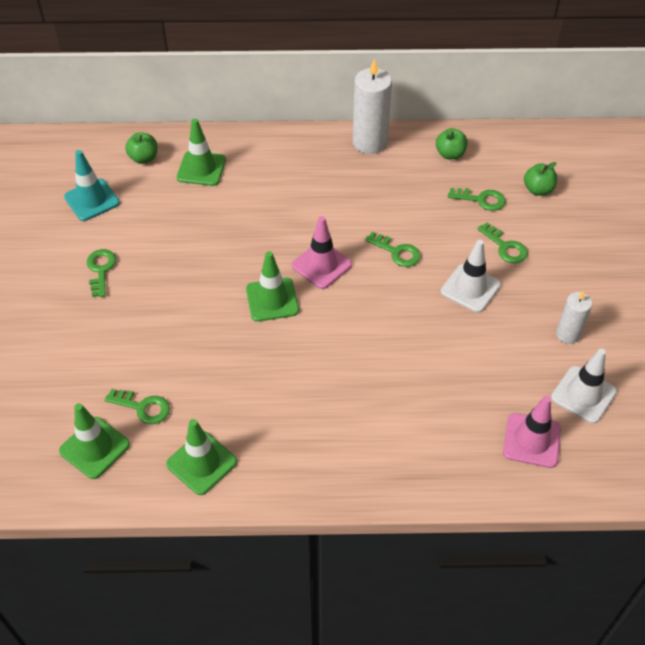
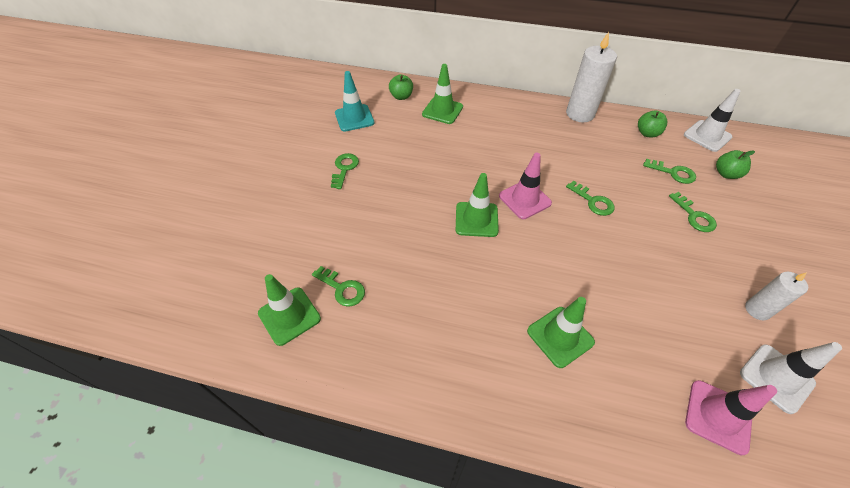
camera: 15 degrees right, 0 degrees up
green traffic cone [166,419,237,495] -> green traffic cone moved to [527,297,595,368]
white traffic cone [441,240,501,313] -> white traffic cone moved to [684,89,741,152]

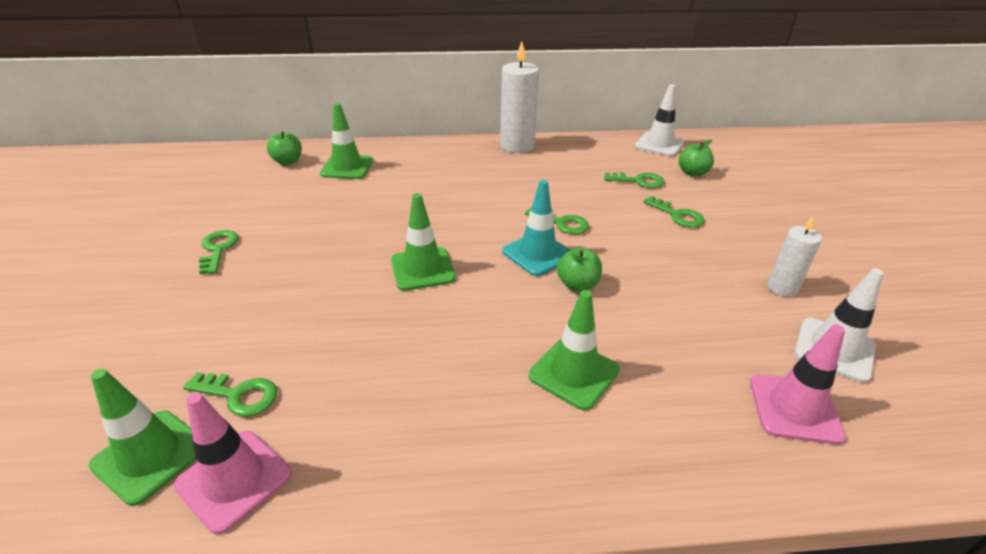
camera: 20 degrees left, 15 degrees down
turquoise traffic cone [335,71,374,132] -> turquoise traffic cone moved to [502,180,570,276]
pink traffic cone [499,153,552,219] -> pink traffic cone moved to [174,393,292,535]
green apple [638,110,667,138] -> green apple moved to [557,247,602,291]

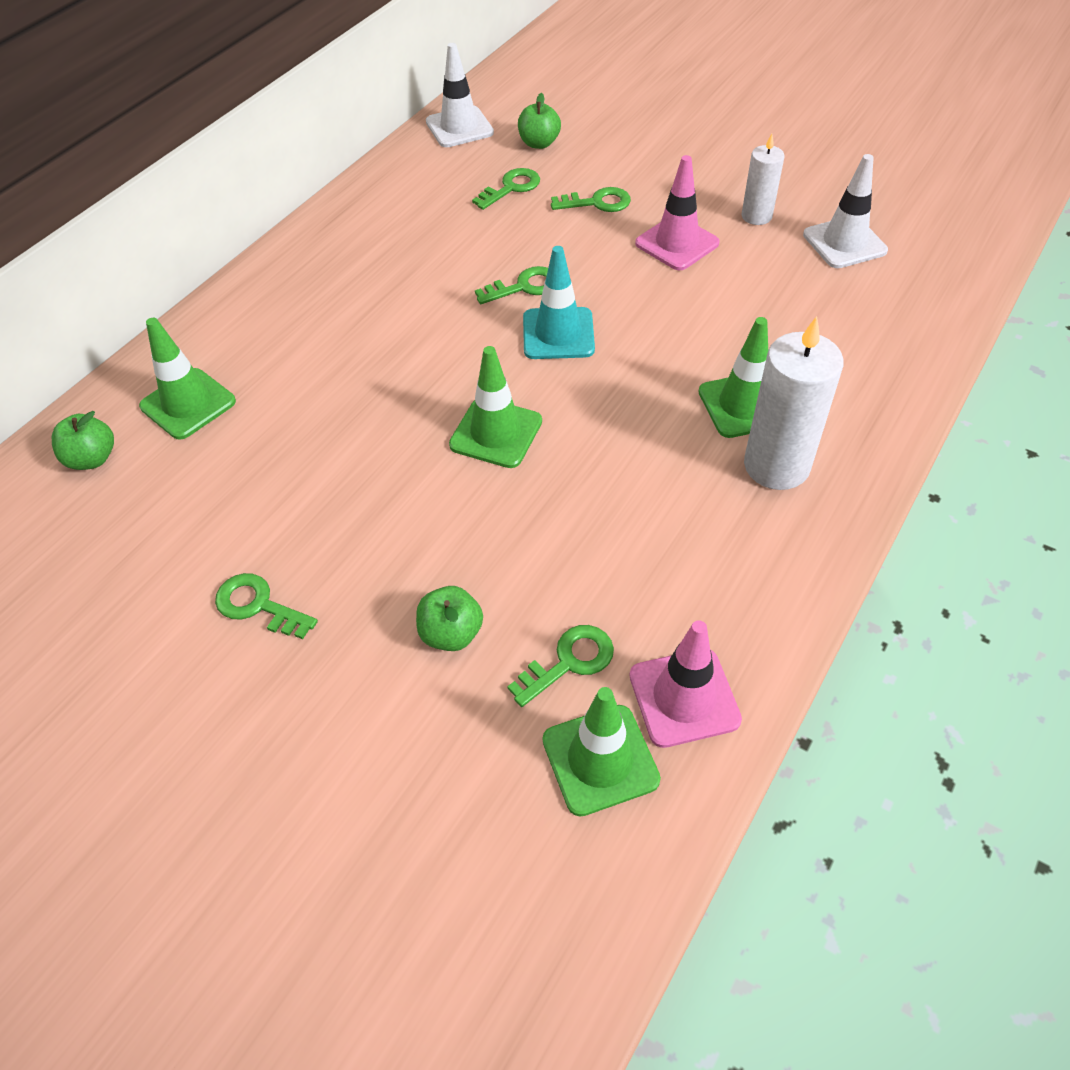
camera: 50 degrees left, 15 degrees up
white candle [500,42,539,153] -> white candle moved to [744,316,843,490]
green apple [557,247,602,291] -> green apple moved to [416,586,483,651]
pink traffic cone [750,324,846,445] -> pink traffic cone moved to [635,155,720,270]

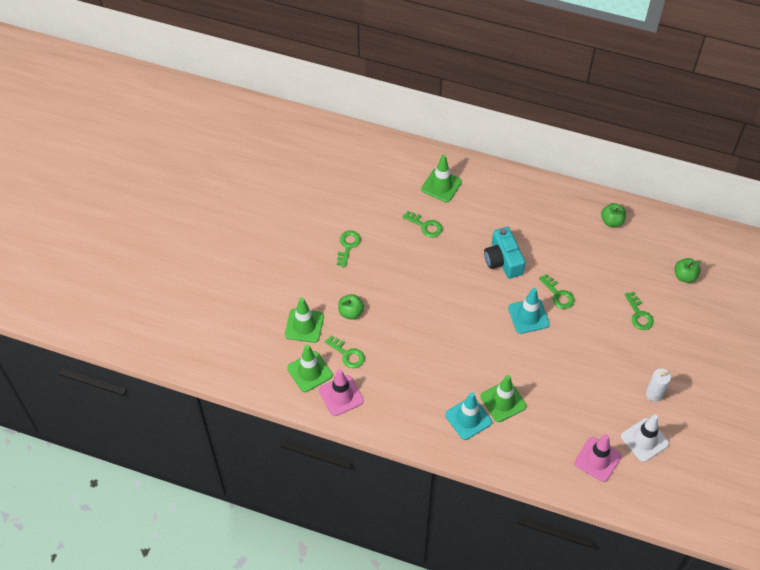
camera: 75 degrees right, 5 degrees up
green apple [52,411,114,470] -> green apple moved to [601,203,626,227]
white traffic cone [426,43,494,147] -> none
green traffic cone [449,346,542,468] -> green traffic cone moved to [285,297,324,343]
green key [472,168,540,210] -> green key moved to [402,211,442,238]
pink traffic cone [635,155,720,270] -> pink traffic cone moved to [574,434,621,482]
white candle [744,316,843,490] -> turquoise traffic cone [445,392,492,440]
none -> turquoise camera [484,227,526,279]

